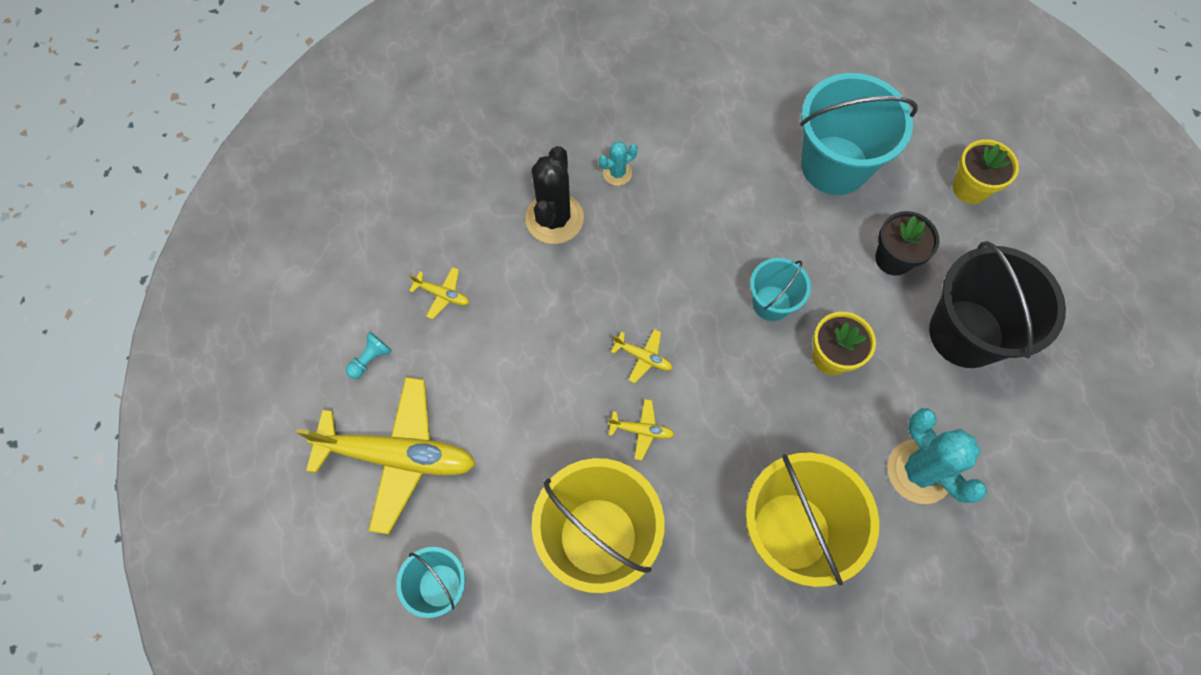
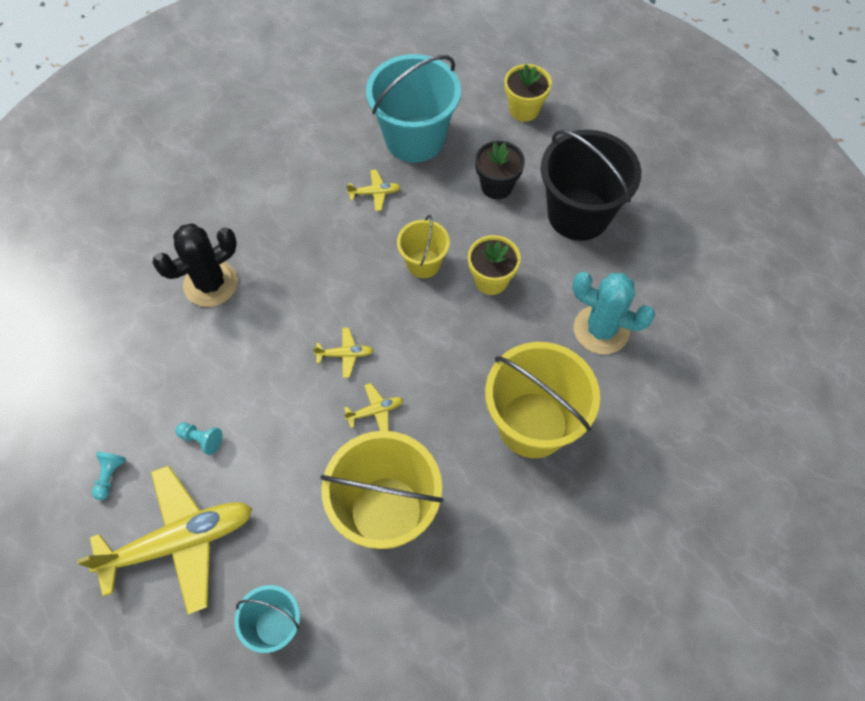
camera: 30 degrees left, 5 degrees down
yellow plane [409,267,469,319] -> yellow plane moved to [346,170,401,211]
black cactus [525,146,584,244] -> black cactus turned 75 degrees clockwise [152,224,238,307]
turquoise cactus [599,141,638,186] -> none
turquoise bucket [750,258,811,321] -> yellow bucket [397,215,450,278]
none -> turquoise pawn [175,423,222,455]

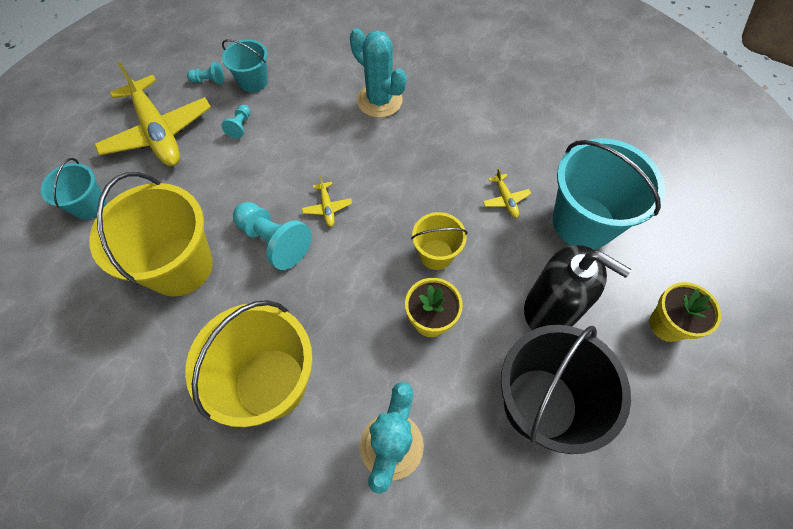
camera: 80 degrees right, 0 degrees up
black cactus [152,224,238,307] -> turquoise cactus [350,28,407,118]
yellow plane [344,383,404,431] -> turquoise pawn [233,202,312,270]
black flower pot [475,141,525,199] -> black soap dispenser [524,245,631,330]
none -> turquoise bucket [222,39,268,93]

